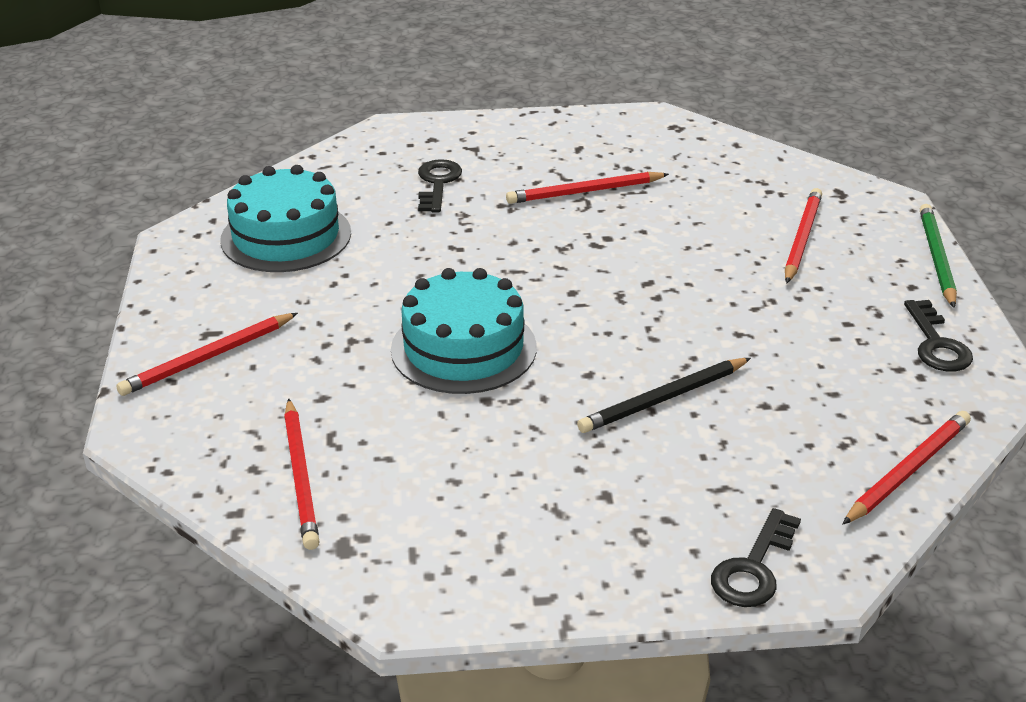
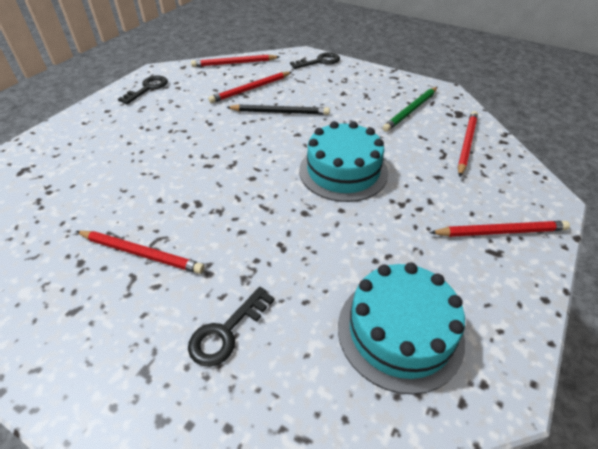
camera: 145 degrees left, 10 degrees up
red pencil [785,188,822,284] -> red pencil moved to [208,72,292,103]
green pencil [920,204,957,308] -> green pencil moved to [382,87,437,132]

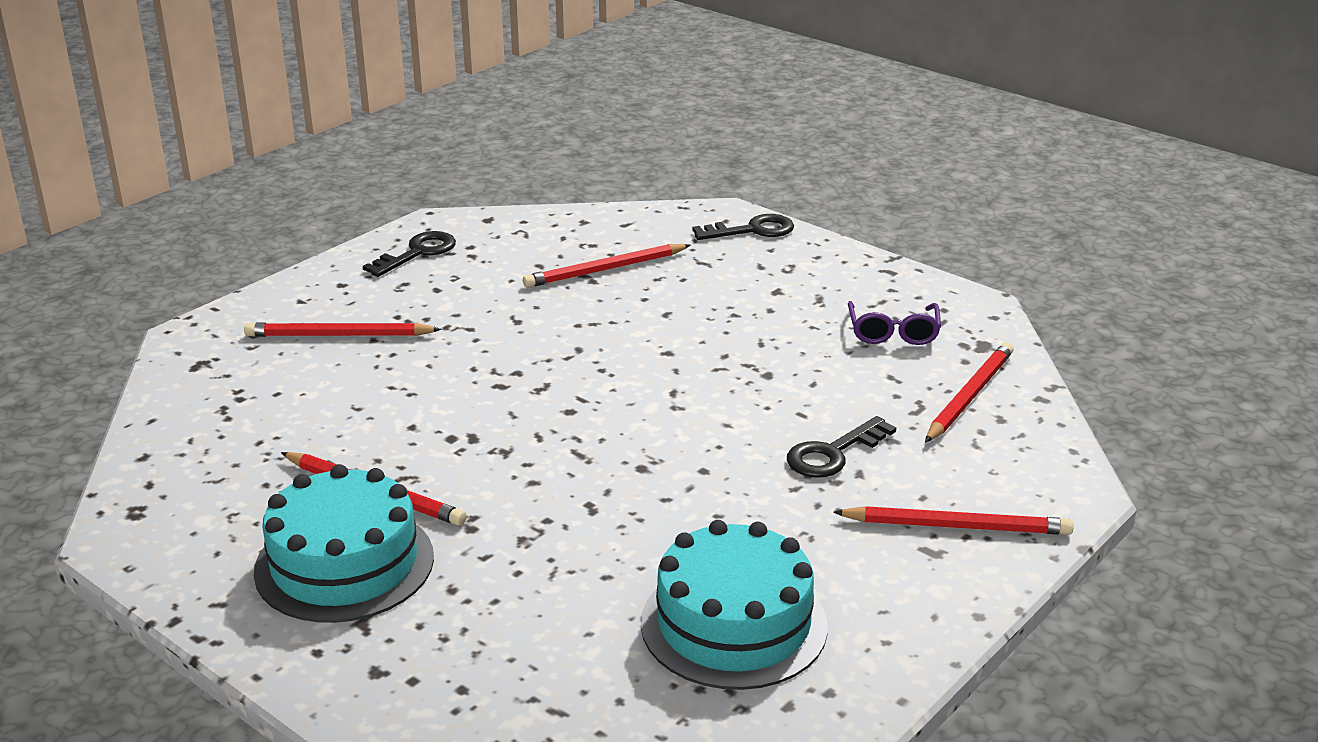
camera: 10 degrees right, 15 degrees down
black key [188,287,275,367] -> black key moved to [787,416,896,478]
red pencil [191,55,280,67] -> red pencil moved to [244,322,442,337]
black pencil [226,104,330,115] -> none
turquoise cake [299,121,388,202] -> turquoise cake moved to [254,464,434,623]
green pencil [382,87,437,132] -> purple glasses [848,301,941,345]

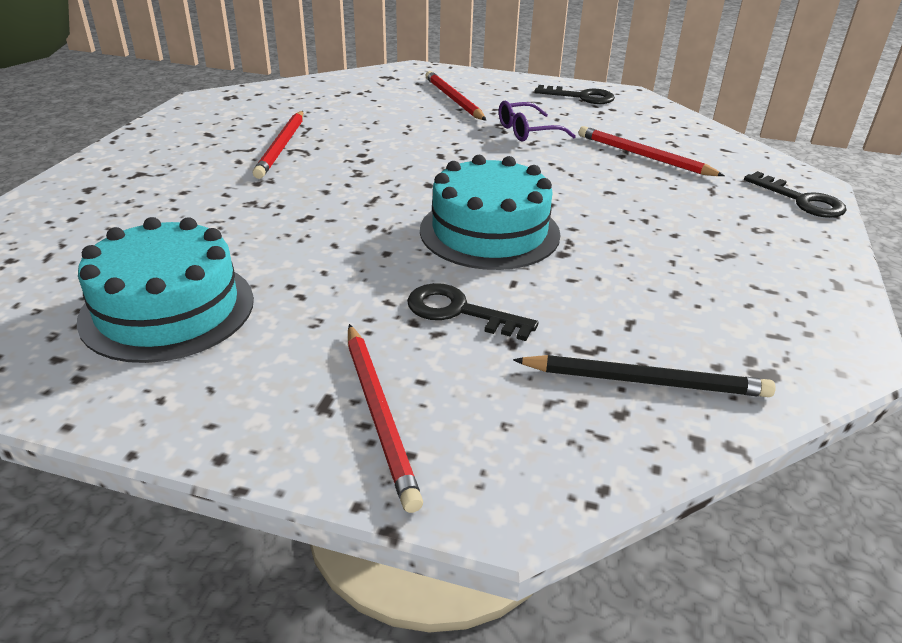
camera: 65 degrees right, 5 degrees up
turquoise cake [254,464,434,623] -> turquoise cake moved to [420,155,560,270]
purple glasses [848,301,941,345] -> purple glasses moved to [499,101,576,141]
red pencil [925,342,1014,443] -> black pencil [513,355,776,397]

